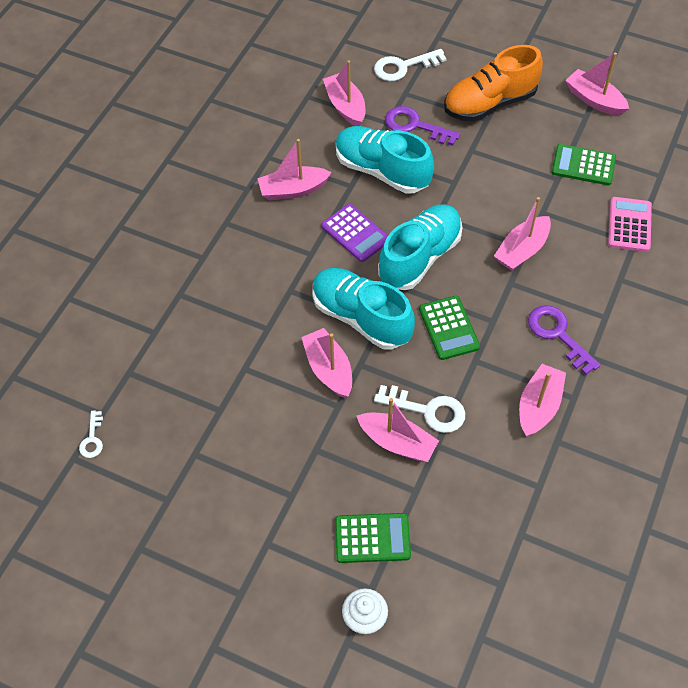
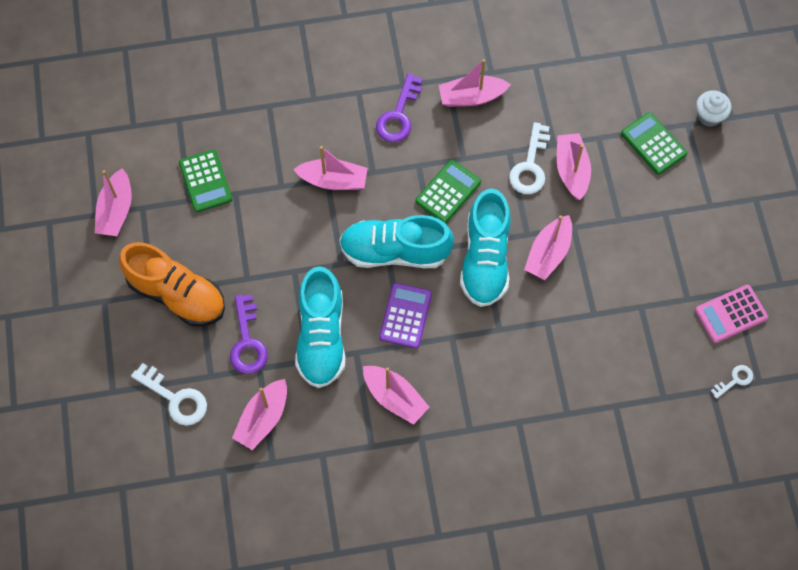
camera: 125 degrees left, 10 degrees up
white key [374,385,465,433] -> white key turned 150 degrees counterclockwise [509,122,550,194]
pink calculator [608,197,652,252] -> pink calculator moved to [695,285,768,343]

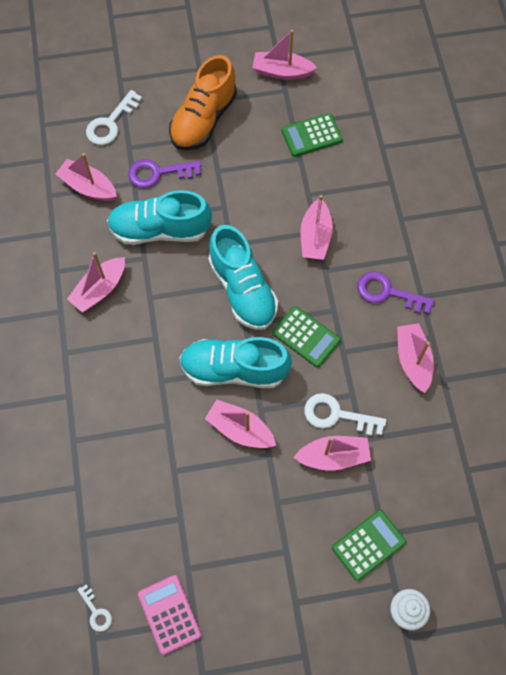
camera: 90 degrees right, 0 degrees up
turquoise shoe [339,215,454,268] -> turquoise shoe turned 150 degrees clockwise [208,225,278,330]
purple calculator [379,283,432,349] -> none

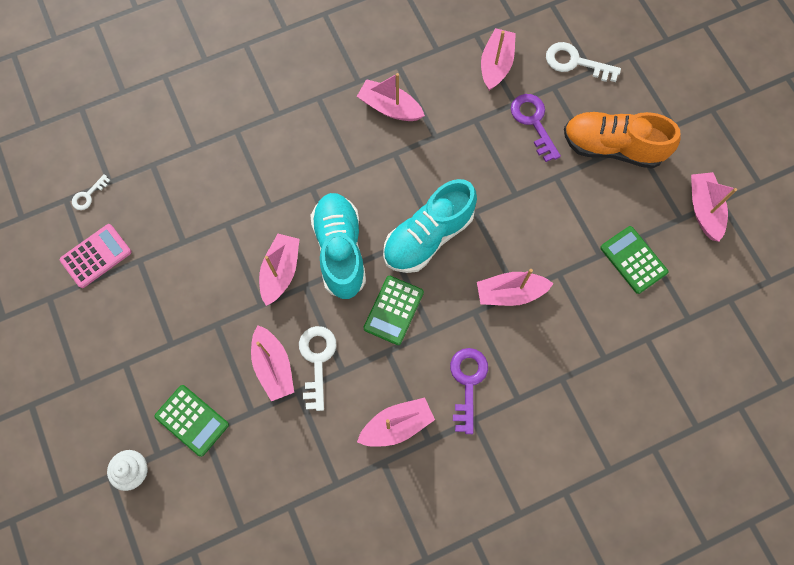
camera: 75 degrees right, 5 degrees up
turquoise shoe [107,190,212,245] -> none

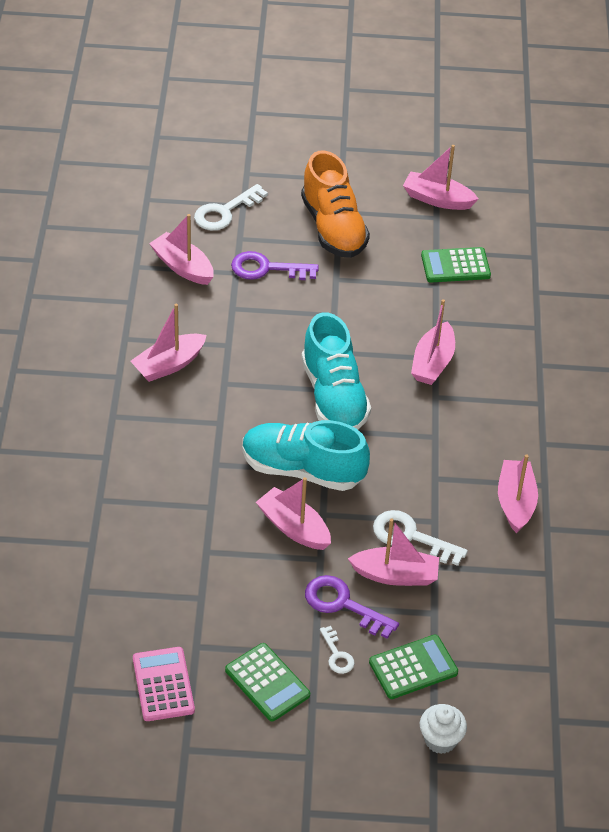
camera: 65 degrees left, 25 degrees down
white key [72,174,110,210] -> white key moved to [320,626,355,674]
green calculator [363,276,424,345] -> green calculator moved to [225,643,310,721]
purple key [450,348,488,434] -> purple key moved to [305,575,399,639]
orange shoe [564,112,681,168] -> orange shoe turned 60 degrees counterclockwise [301,151,370,258]

